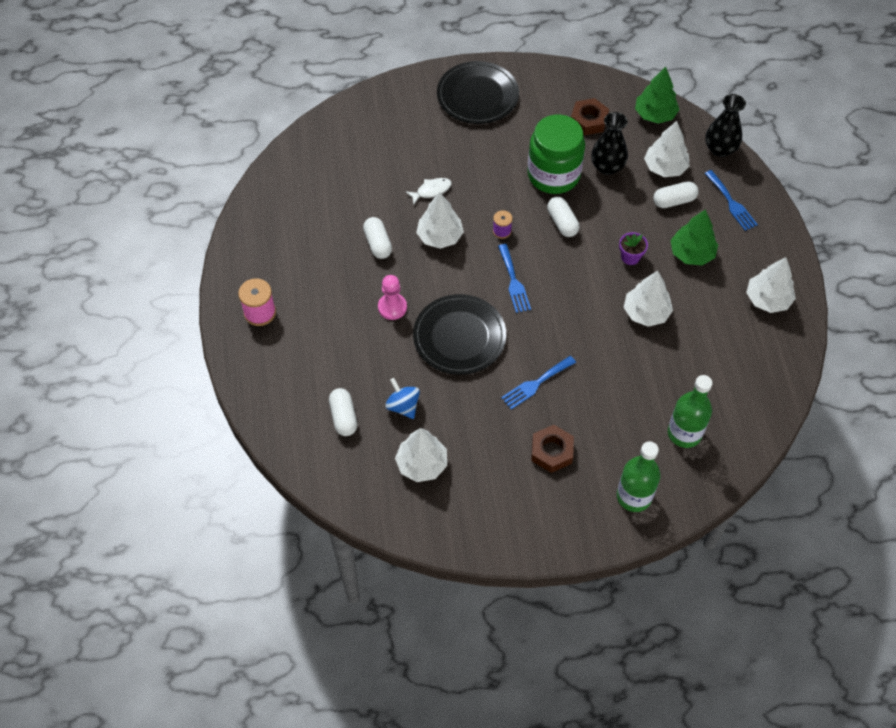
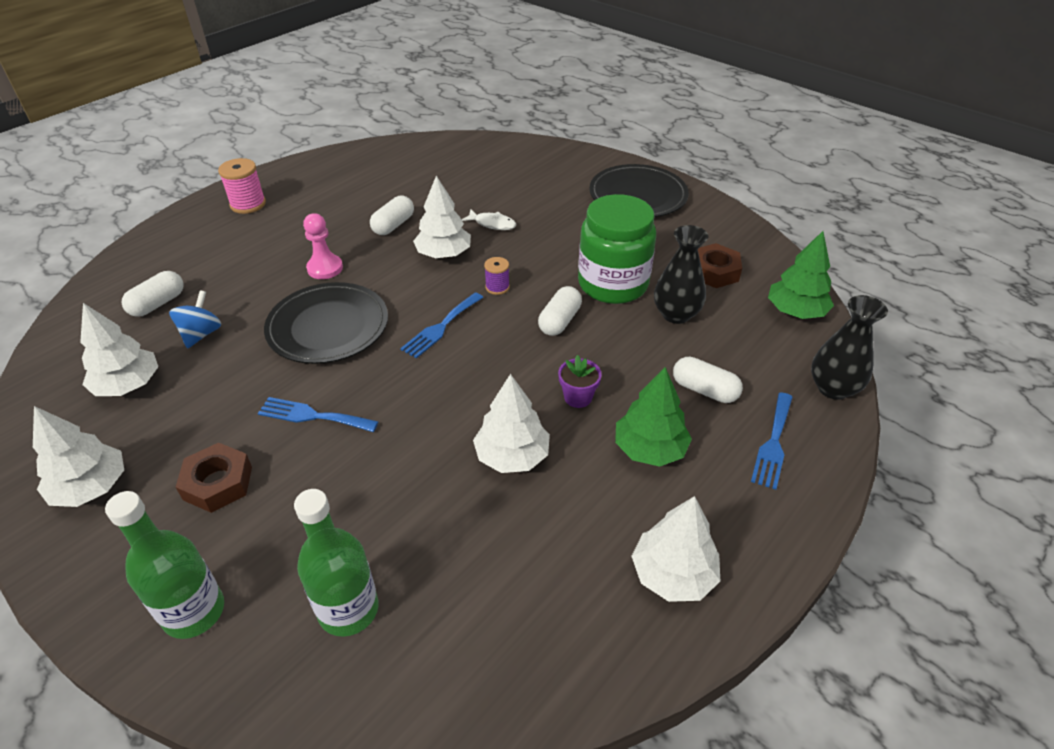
camera: 50 degrees right, 15 degrees down
white tree [644,121,690,177] -> white tree moved to [33,406,124,507]

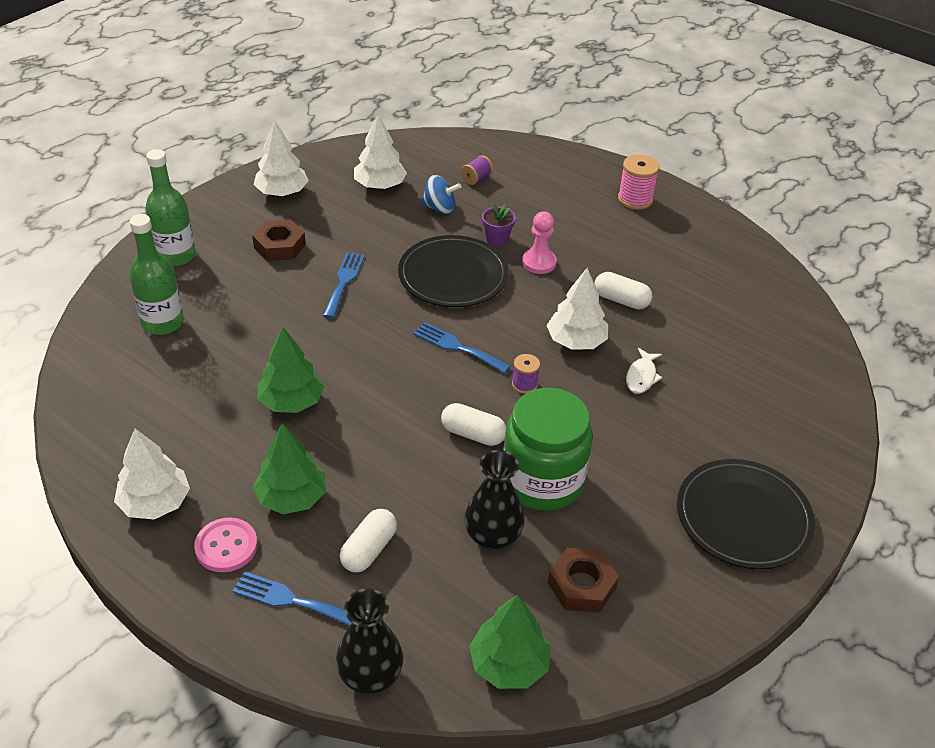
camera: 85 degrees right, 0 degrees up
white capsule [121,271,184,317] -> purple spool [461,155,493,185]
white tree [473,374,550,473] -> green tree [258,327,324,413]
purple flower pot [558,355,602,408] -> purple flower pot moved to [482,204,516,246]
none -> pink button [194,517,258,572]

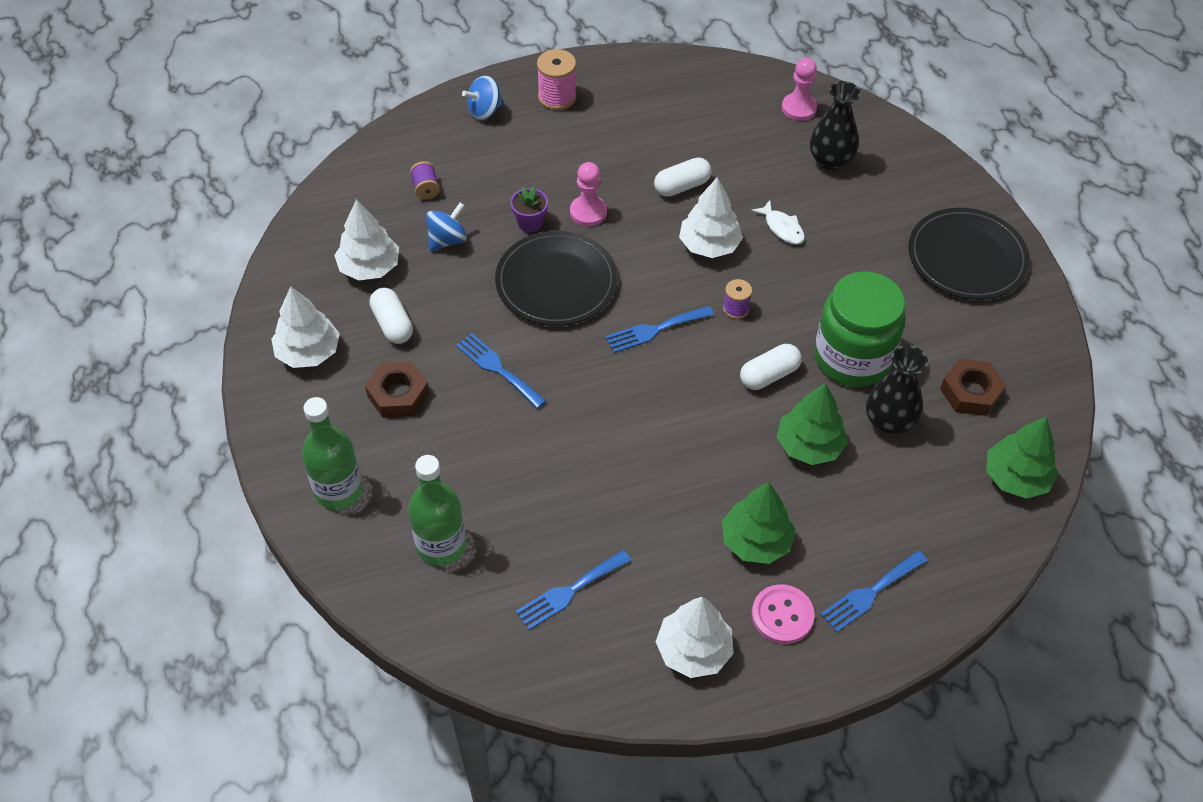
camera: 55 degrees left, 10 degrees up
green tree [258,327,324,413] -> green tree moved to [777,383,848,465]
black vase [336,589,403,694] -> black vase moved to [810,81,861,170]
white capsule [340,509,397,572] -> white capsule moved to [370,288,413,344]
none -> blue spinning top [462,76,504,120]
none -> blue fork [516,550,632,630]
none -> pink pawn [782,58,817,121]

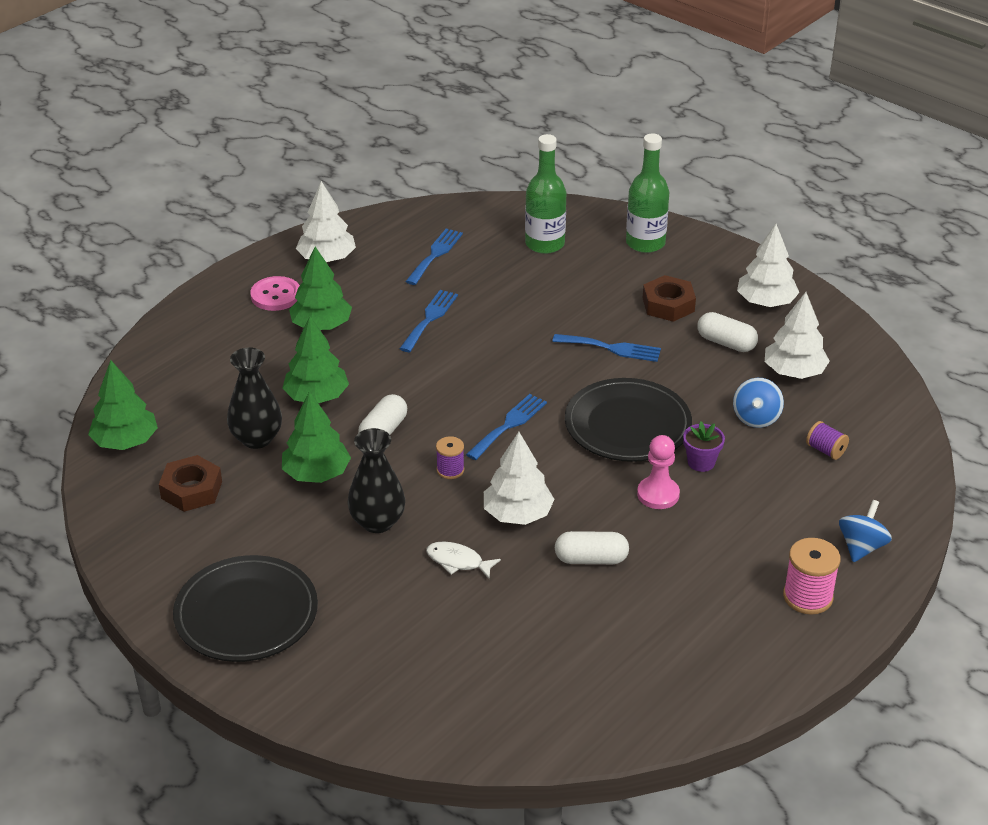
camera: 150 degrees right, 15 degrees down
white capsule [654,157,712,197] -> white capsule turned 60 degrees clockwise [555,531,629,564]
pink pawn [782,58,817,121] -> none
black vase [810,81,861,170] -> black vase moved to [347,428,405,533]
green jar [814,271,906,387] -> green tree [282,391,351,483]
blue fork [820,551,928,632] -> blue fork moved to [399,290,458,352]

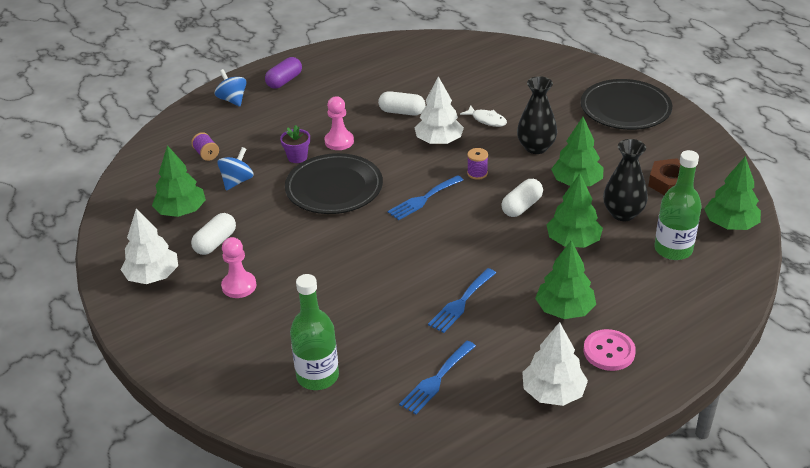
camera: 165 degrees left, 0 degrees up
blue fork [552,334,661,362] -> none
green bottle [626,133,669,253] -> green bottle moved to [654,150,702,260]
brown nut [643,275,696,322] -> pink pawn [221,237,256,298]
white capsule [697,312,758,352] -> white capsule turned 75 degrees clockwise [191,213,236,255]
white tree [765,292,830,379] -> green tree [152,145,206,217]
pink spool [783,538,841,615] -> purple capsule [265,57,302,89]
blue spinning top [839,500,892,562] -> blue spinning top turned 105 degrees clockwise [215,69,247,106]

